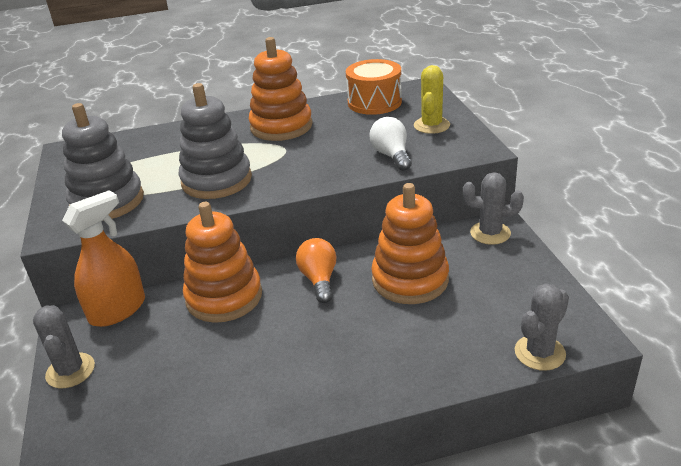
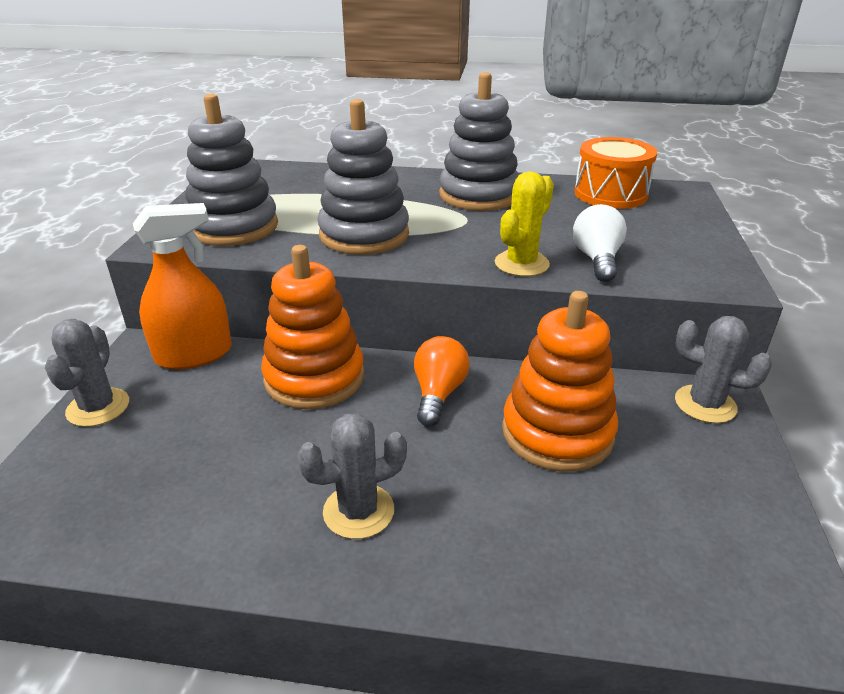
camera: 20 degrees right, 0 degrees up
orange stacking toy [249,37,313,141] -> grey stacking toy [439,72,519,211]
yellow cactus [414,65,450,134] -> yellow cactus moved to [495,171,554,276]
grey cactus [515,283,569,371] -> grey cactus moved to [297,413,407,539]

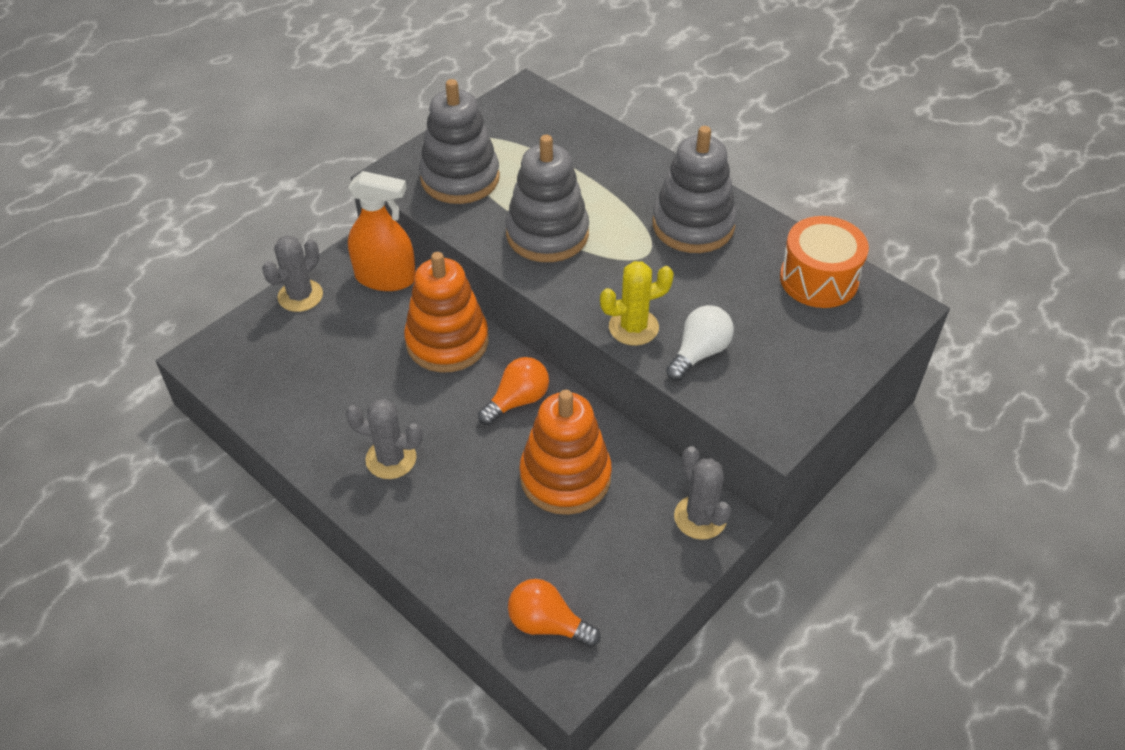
camera: 35 degrees right, 15 degrees up
none -> orange light bulb [508,579,601,648]

